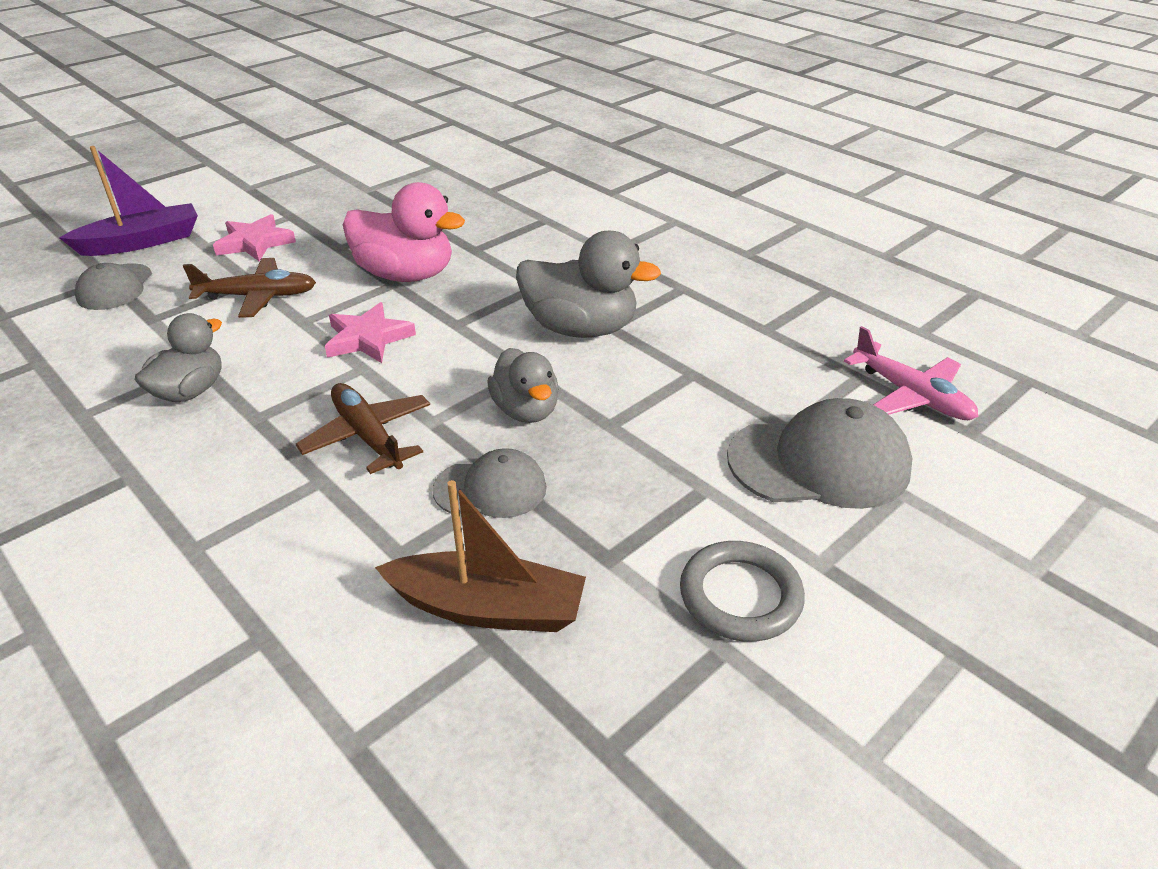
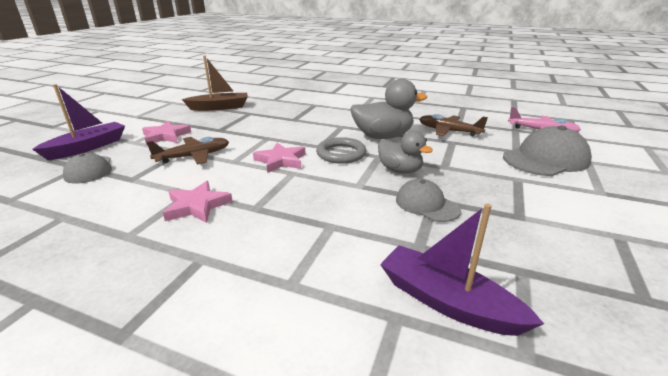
camera: 25 degrees left, 10 degrees down
grey duck [135,313,222,402] -> pink star [163,181,233,223]
brown plane [296,383,430,474] -> brown plane moved to [419,114,488,136]
pink duck [343,182,465,282] -> none
brown boat [375,480,586,632] -> brown boat moved to [182,56,248,111]
grey cap [432,448,547,518] -> grey cap turned 105 degrees counterclockwise [396,179,461,222]
grey ring [680,541,805,642] -> grey ring moved to [316,137,366,164]
none -> purple boat [380,203,544,336]

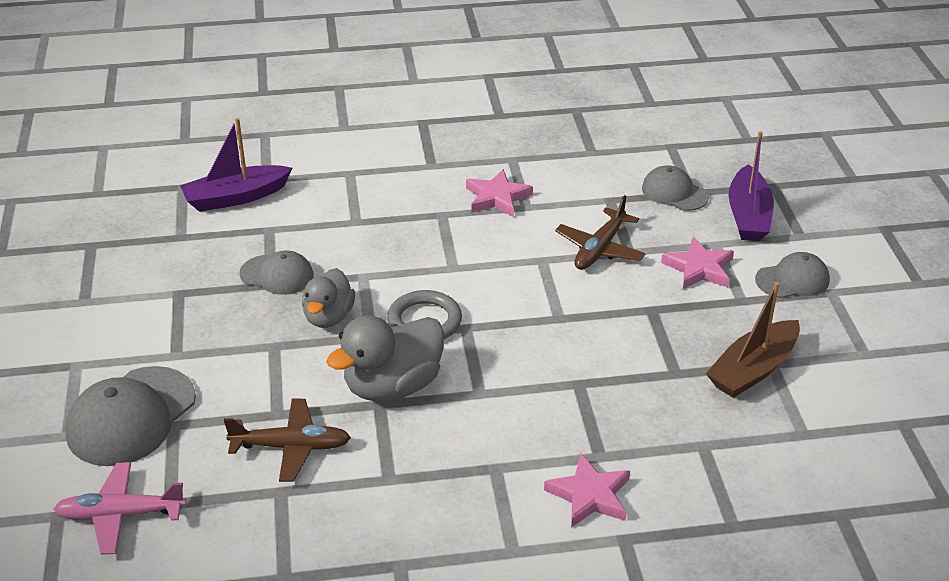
camera: 150 degrees right, 10 degrees up
pink star [253,143,305,173] -> pink star moved to [544,453,630,528]
grey duck [378,131,433,174] -> grey duck turned 90 degrees counterclockwise [302,268,355,328]
purple boat [380,203,544,336] -> purple boat turned 150 degrees clockwise [180,118,293,212]
none -> grey cap [755,252,830,298]

